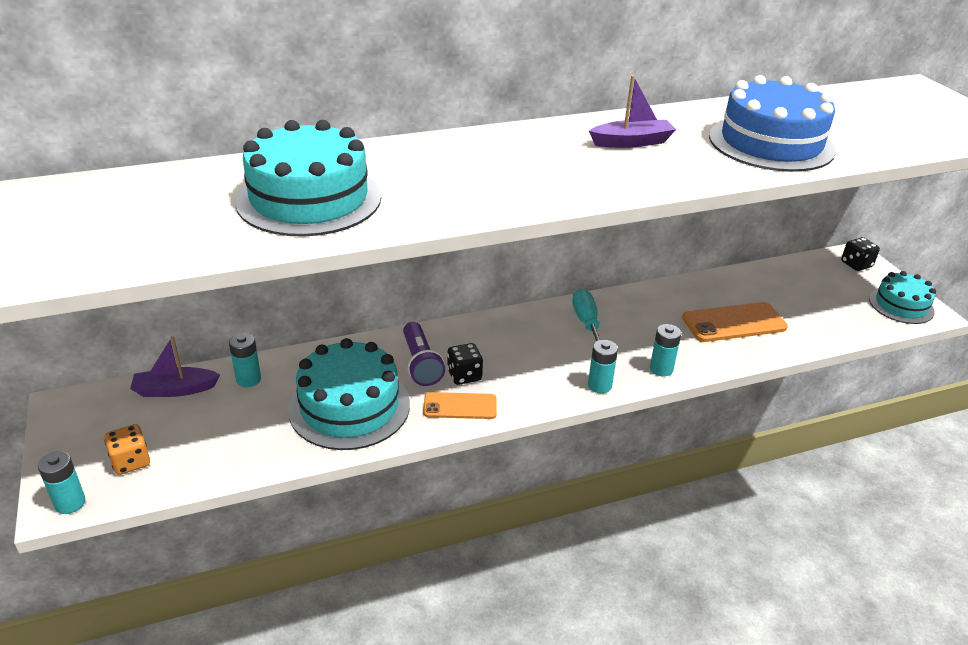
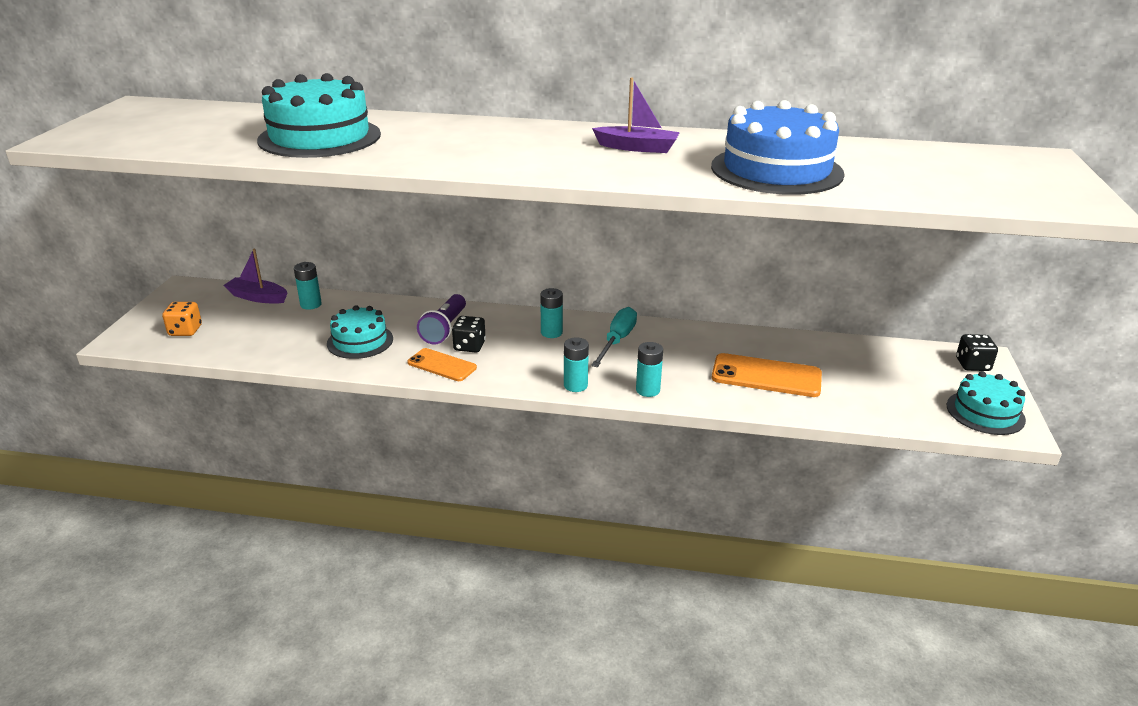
camera: 30 degrees right, 5 degrees down
turquoise battery [38,451,85,514] -> turquoise battery moved to [540,288,563,338]
turquoise cake [288,338,410,450] -> turquoise cake [327,305,393,359], size x0.61

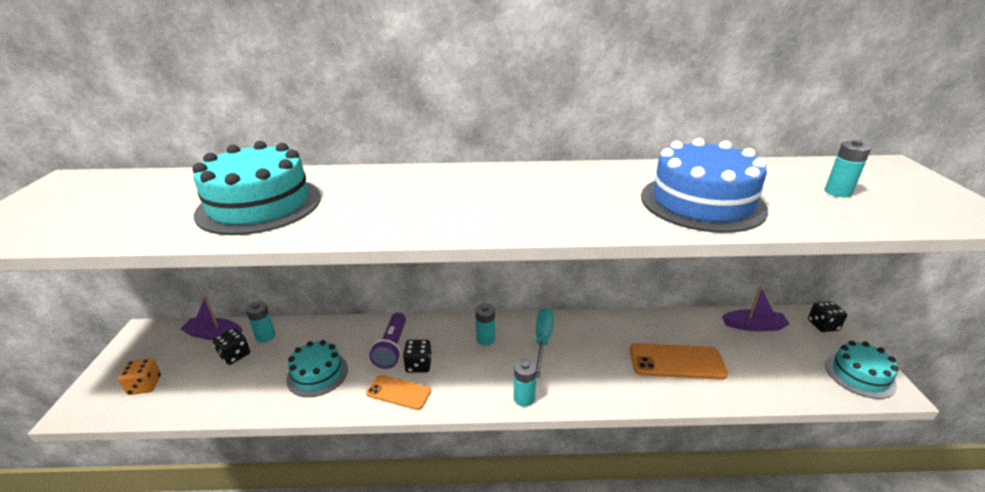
camera: 10 degrees left, 0 degrees up
purple boat [592,77,680,153] -> purple boat moved to [722,286,789,331]
turquoise battery [636,342,663,397] -> turquoise battery moved to [825,140,871,197]
none -> black dice [213,328,250,365]

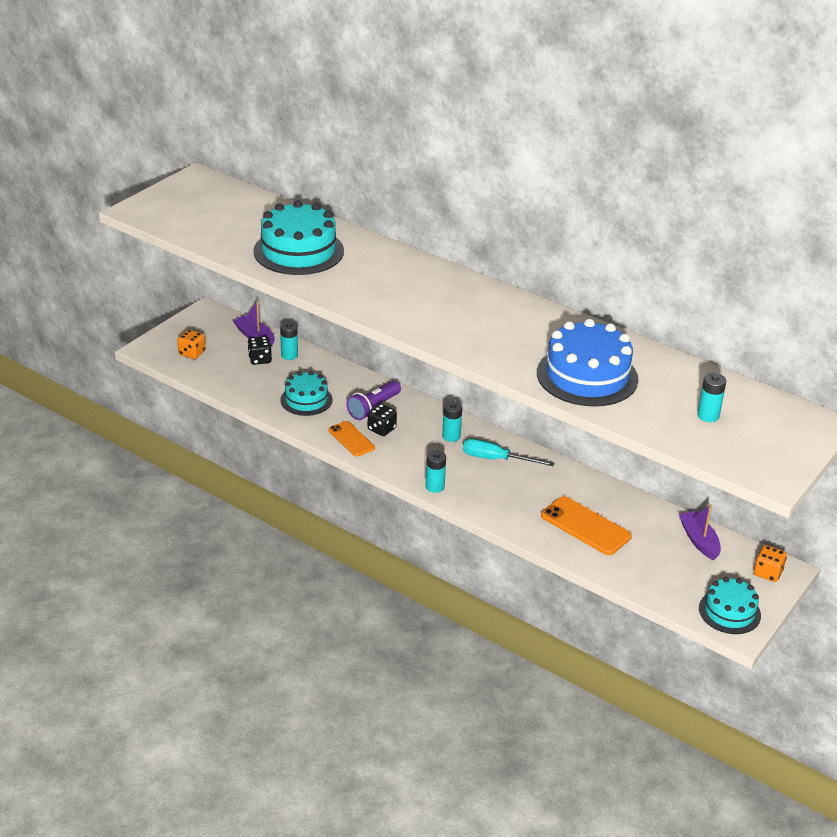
camera: 35 degrees right, 5 degrees up
turquoise screwdriver [536,308,554,377] -> turquoise screwdriver turned 120 degrees counterclockwise [463,439,554,466]
purple boat [722,286,789,331] -> purple boat turned 150 degrees counterclockwise [679,504,721,560]
black dice [808,301,847,332] -> orange dice [754,545,787,582]

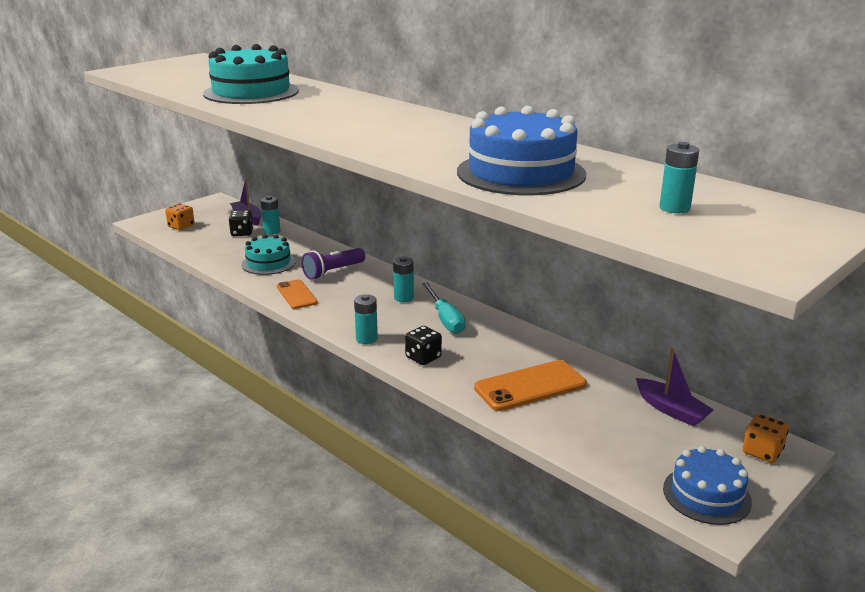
camera: 10 degrees right, 10 degrees down
black dice [368,404,397,436] -> black dice moved to [405,326,442,365]
turquoise screwdriver [463,439,554,466] -> turquoise screwdriver turned 135 degrees counterclockwise [422,282,466,334]
orange phone [541,496,632,555] -> orange phone turned 75 degrees counterclockwise [474,360,587,411]
purple boat [679,504,721,560] -> purple boat turned 150 degrees clockwise [636,348,714,426]
turquoise cake [699,577,761,634] -> blue cake [663,446,752,525]

